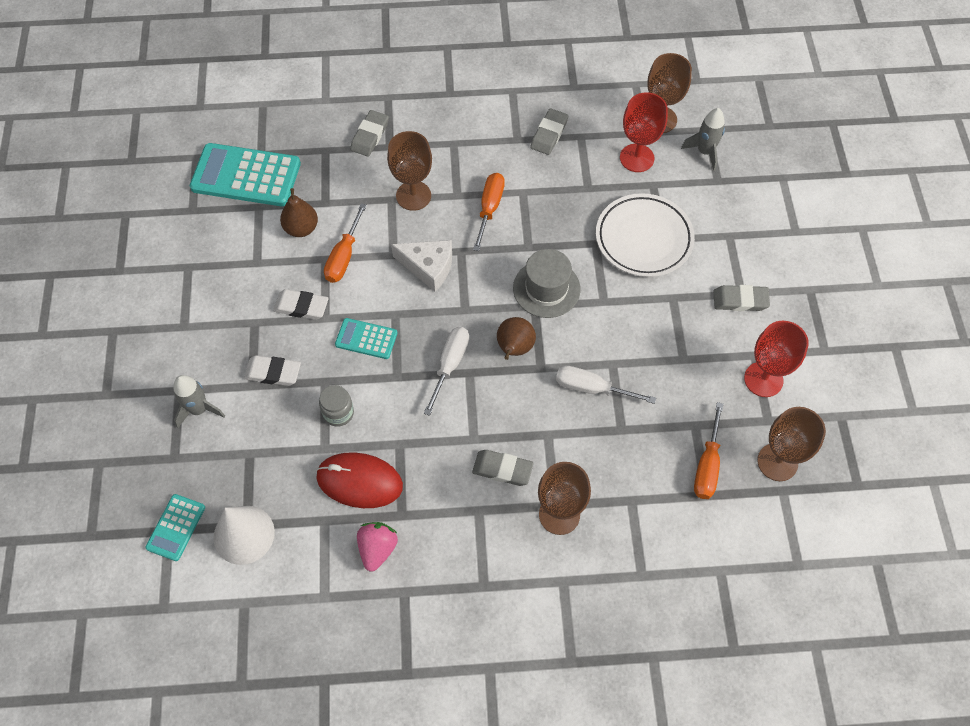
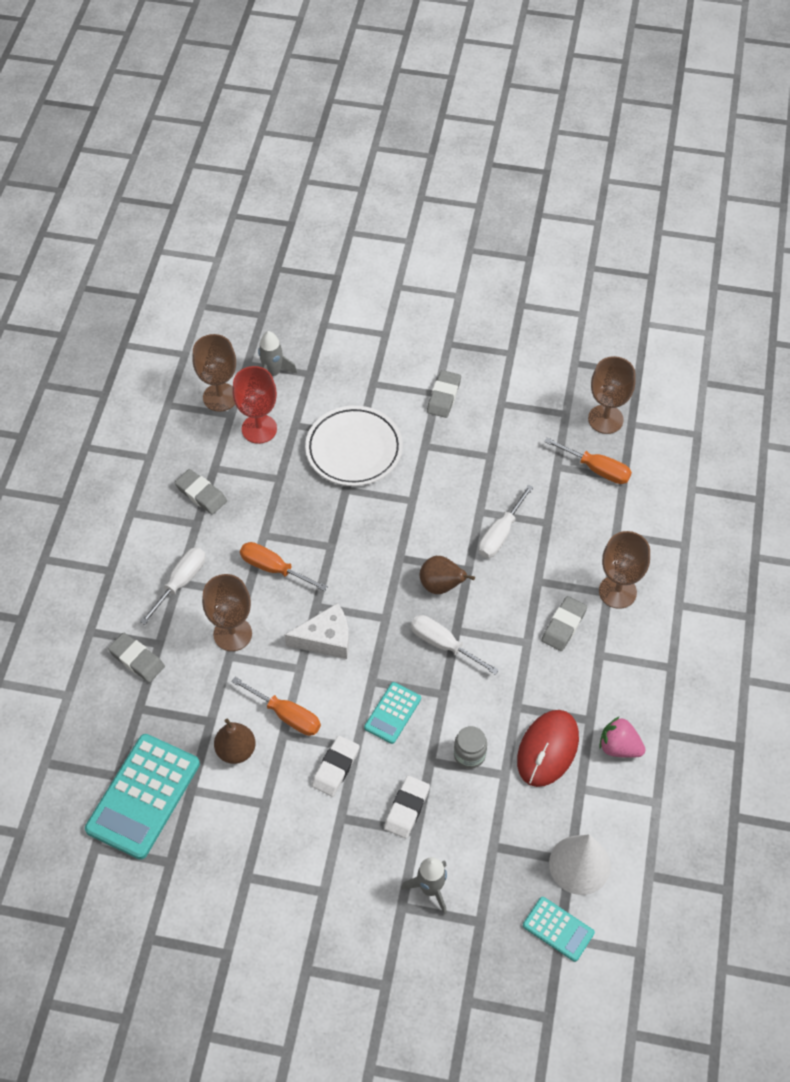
camera: 75 degrees left, 5 degrees down
white cheese [391,240,452,292] -> white cheese turned 45 degrees clockwise [285,603,349,659]
grey hat [513,249,580,318] -> none
red goblet [744,321,809,397] -> none
none -> white screwdriver [140,547,205,625]

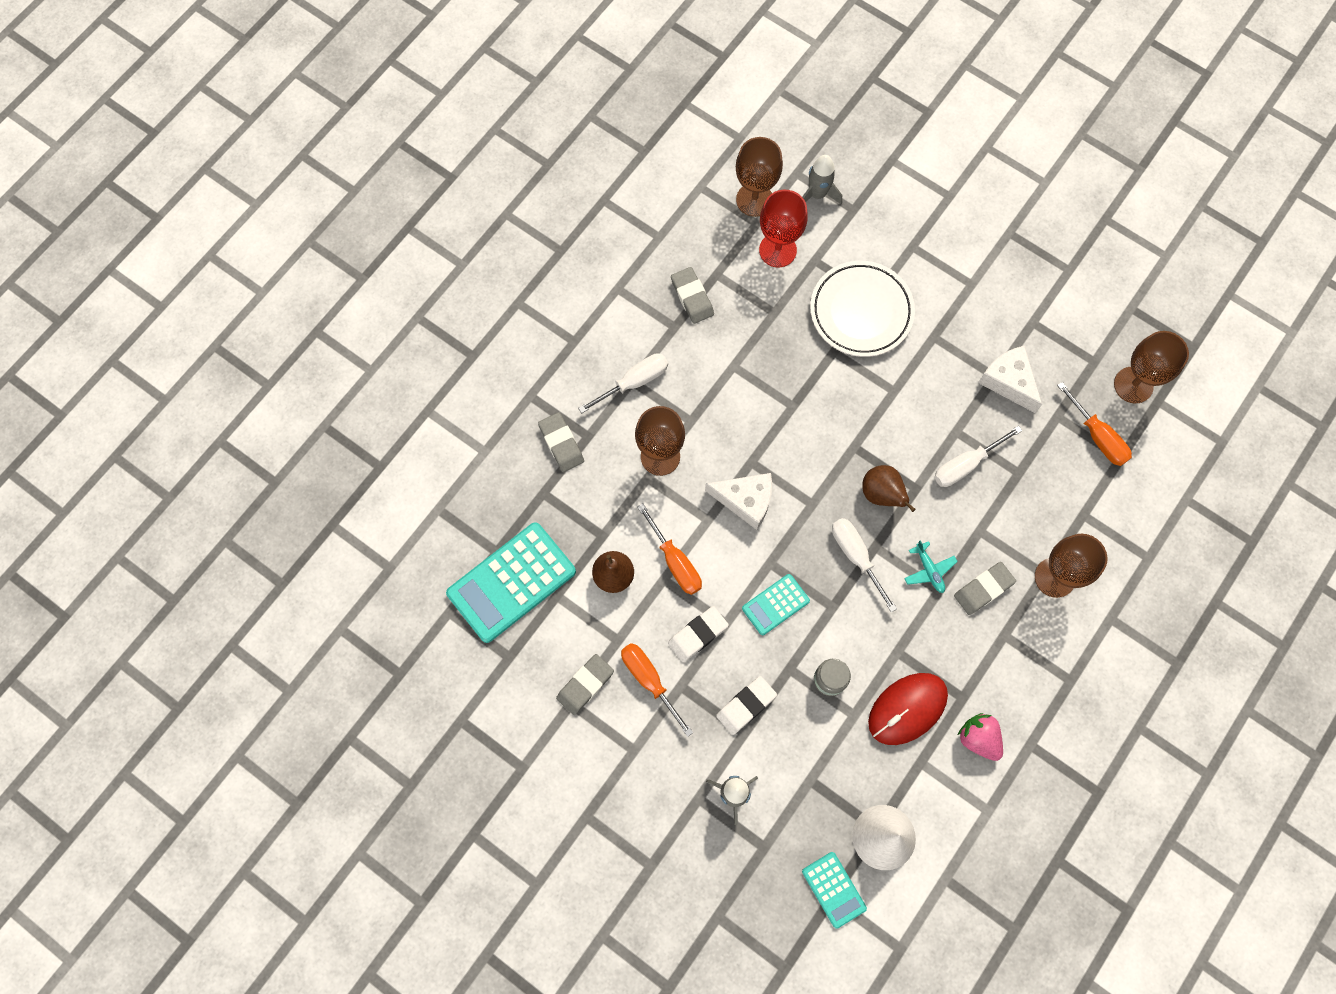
camera: 25 degrees right, 15 degrees up
orange screwdriver [240,542,328,591] -> orange screwdriver moved to [621,643,693,737]
grey eraser [427,370,461,418] -> grey eraser moved to [556,654,614,715]
none -> turquoise plane [904,540,958,593]
none -> white cheese [978,346,1042,413]

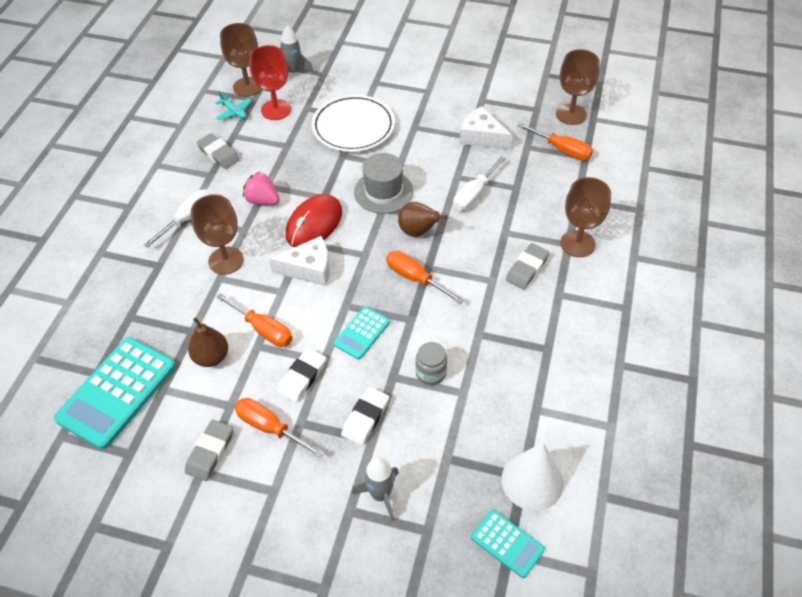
camera: 20 degrees left, 20 degrees down
grey eraser [538,412,584,472] -> none
white screwdriver [832,518,897,612] -> orange screwdriver [386,251,464,304]
red mouse [868,673,948,745] -> red mouse moved to [286,194,342,247]
turquoise plane [904,540,958,593] -> turquoise plane moved to [215,91,252,120]
pink strawberry [958,713,1003,761] -> pink strawberry moved to [243,172,280,205]
none -> grey hat [354,153,414,214]

